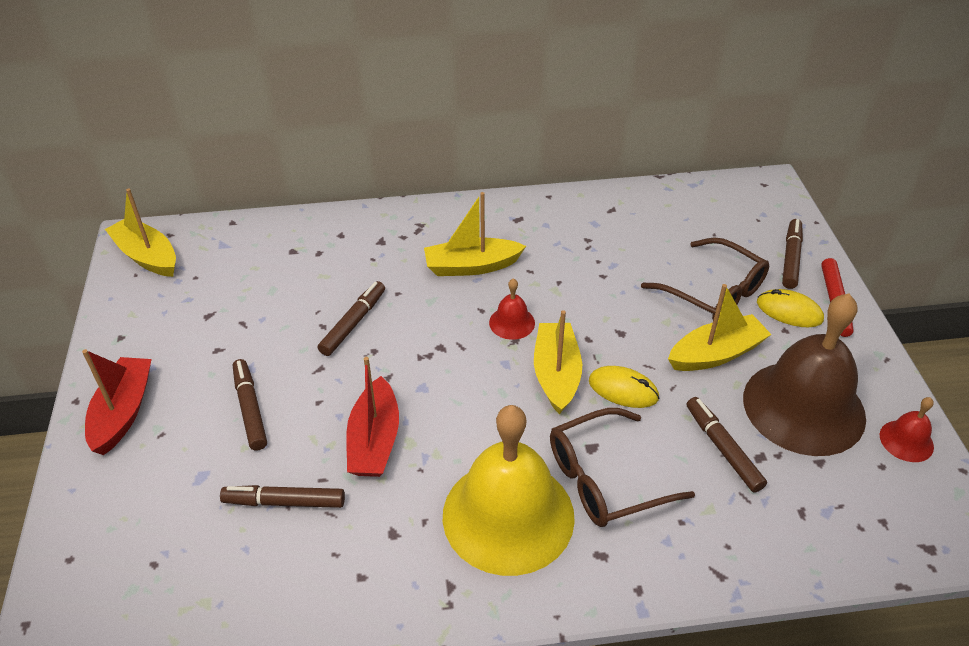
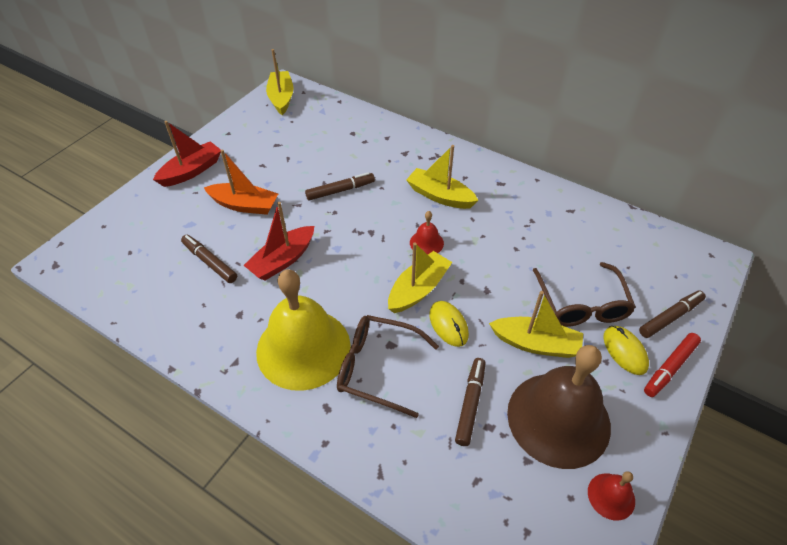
camera: 40 degrees right, 5 degrees up
brown marker [233,359,267,451] -> orange boat [204,150,278,215]

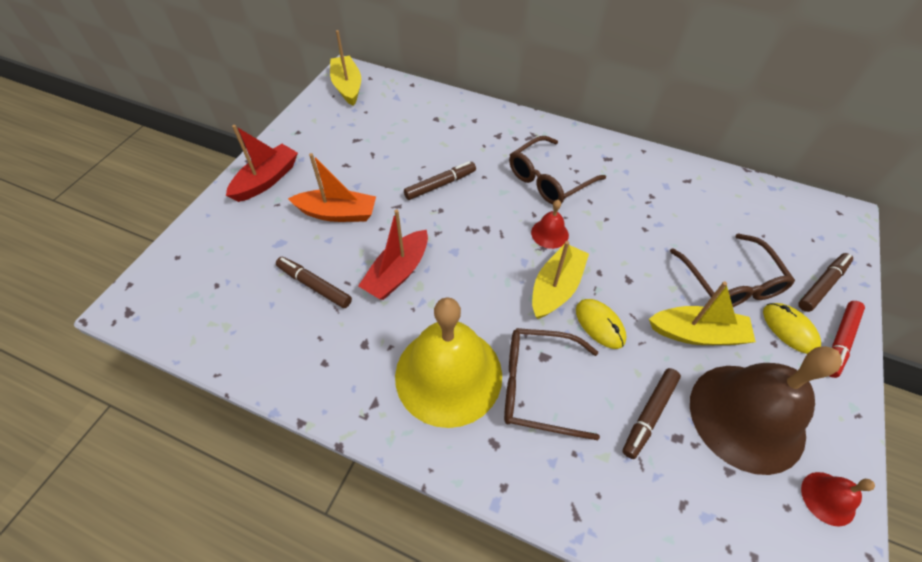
camera: 10 degrees left, 5 degrees up
yellow boat [406,145,479,209] -> brown glasses [509,136,606,204]
brown marker [455,358,486,446] -> brown marker turned 150 degrees counterclockwise [622,368,681,459]

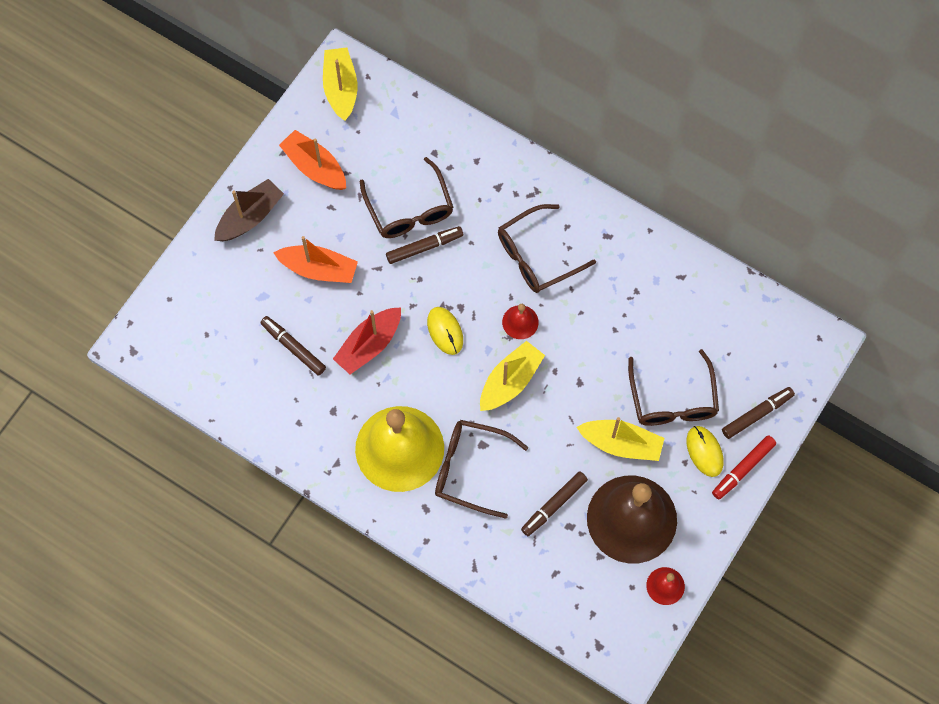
camera: 10 degrees right, 15 degrees up
red boat [226,125,298,202] -> brown boat [214,179,284,241]
yellow mouse [576,299,626,349] -> yellow mouse moved to [427,307,463,355]
none -> orange boat [279,130,346,190]
none -> brown glasses [360,157,453,238]

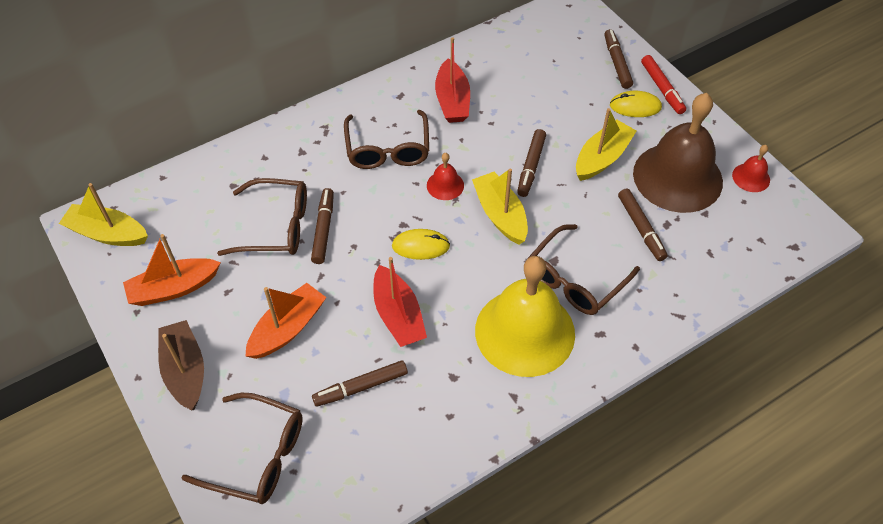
camera: 65 degrees left, 15 degrees down
brown glasses [628,349,719,426] -> brown glasses moved to [181,393,303,504]
none -> red boat [435,37,470,123]
none -> brown marker [517,129,546,197]

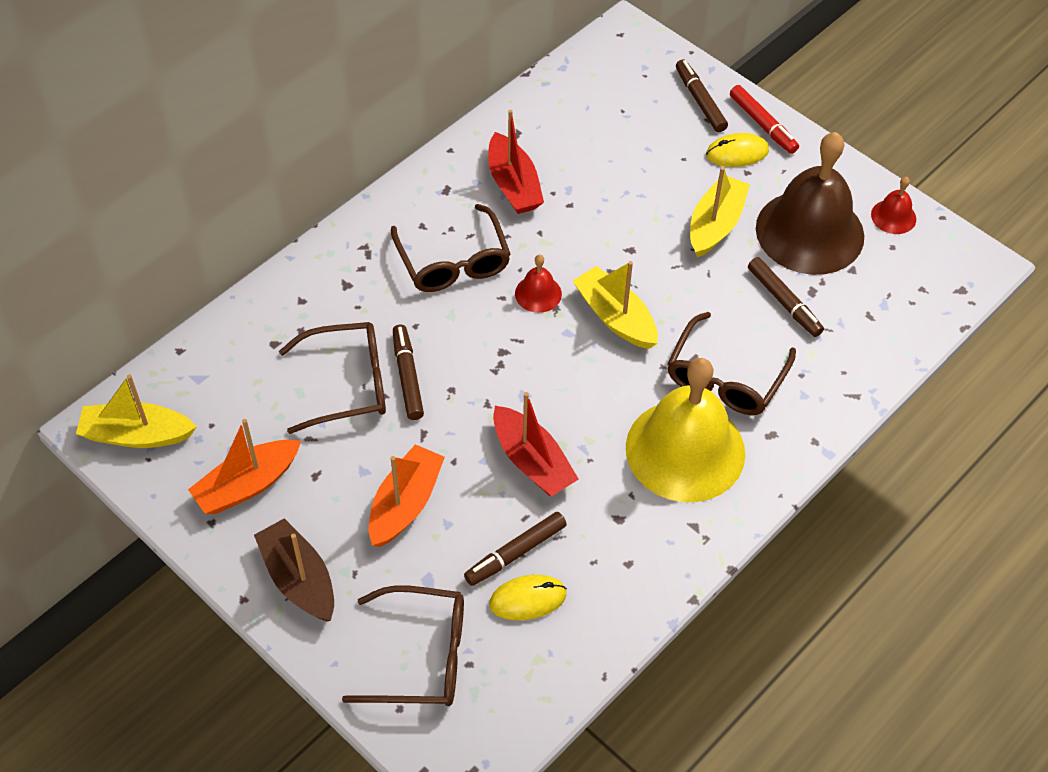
camera: 15 degrees left, 0 degrees up
yellow mouse [392,229,450,260] -> yellow mouse moved to [489,575,567,620]
brown marker [517,129,546,197] -> none

